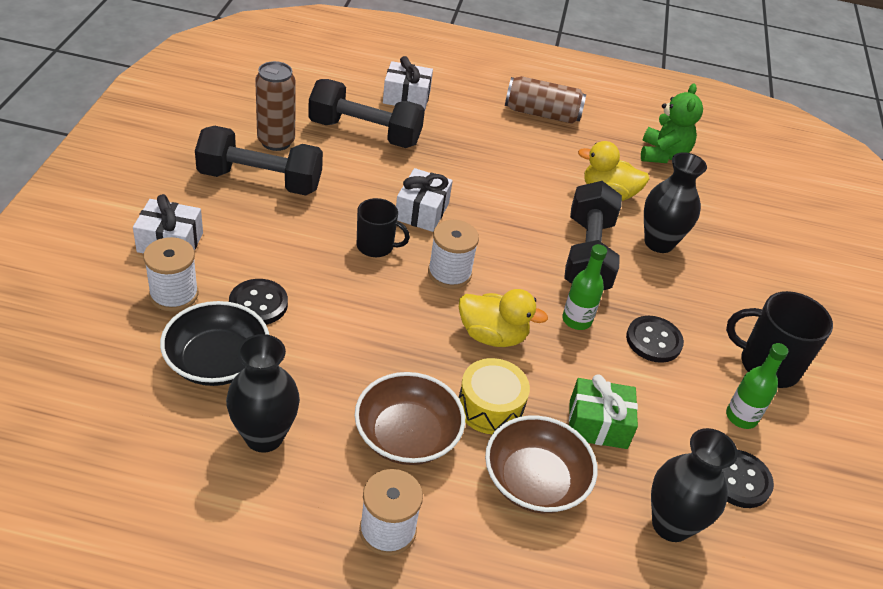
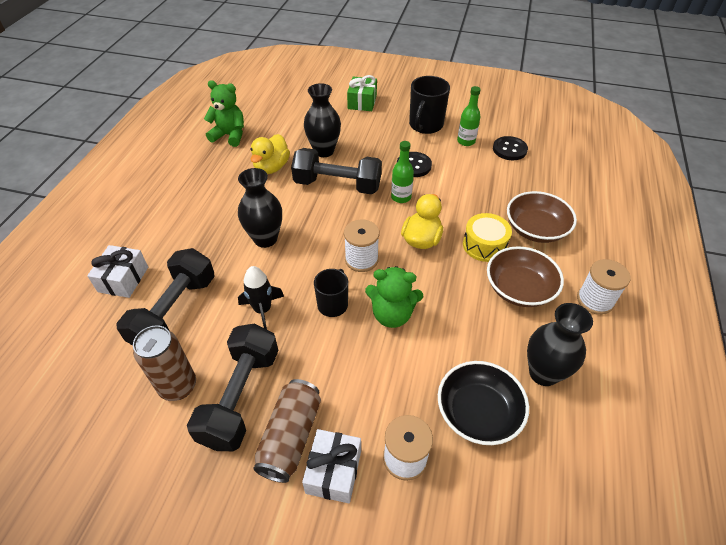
camera: 80 degrees left, 5 degrees up
black button [229,279,288,325] -> none
white gift [396,168,453,232] -> none
brown can [505,76,586,124] -> brown can moved to [253,379,321,483]
green gift [569,374,638,449] -> green gift moved to [347,75,377,111]
black vase [651,428,738,542] -> black vase moved to [238,168,282,248]
none -> black rocket [238,266,284,330]
none -> green teddy bear [365,266,423,328]

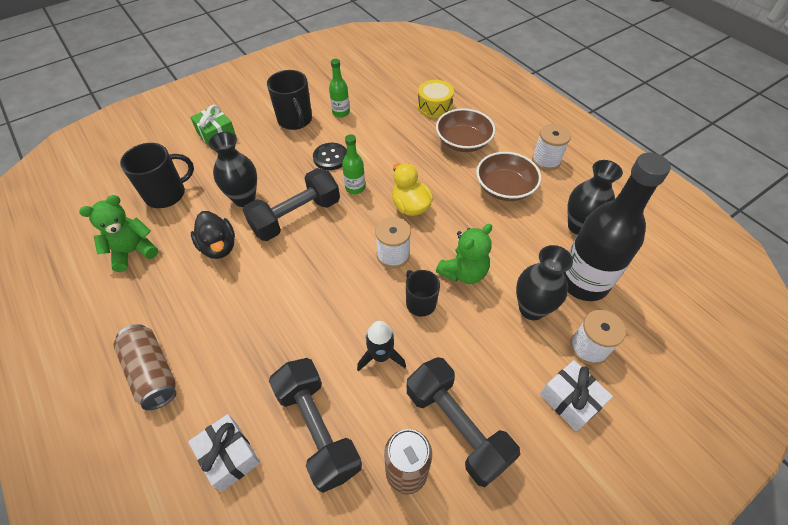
camera: 50 degrees left, 5 degrees up
black vase [238,168,282,248] -> black vase moved to [516,245,573,320]
yellow duck [250,134,290,174] -> black duck [191,211,235,259]
brown can [253,379,321,483] -> brown can moved to [113,324,176,410]
black bowl [438,361,529,445] -> black bottle [563,153,671,301]
yellow drum [463,213,512,262] -> yellow drum moved to [418,80,454,118]
black button [493,136,528,160] -> none
none -> black mug [120,143,194,208]

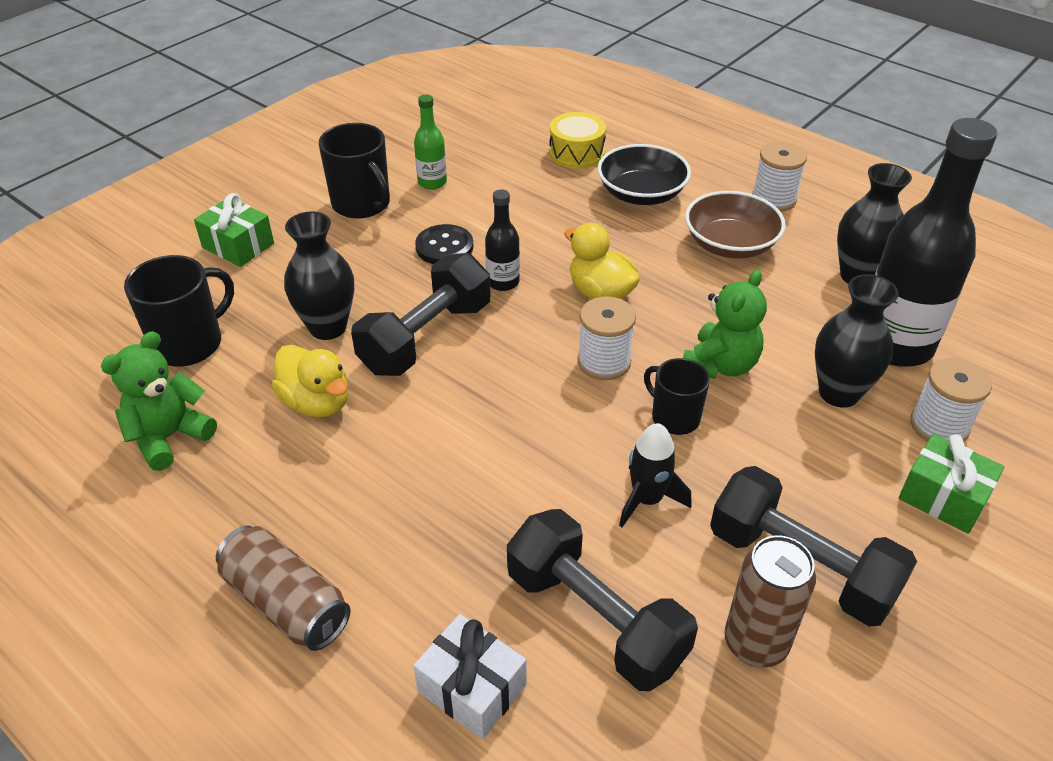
camera: 15 degrees left, 10 degrees down
black duck [191,211,235,259] -> yellow duck [272,345,348,417]
green bottle [342,134,365,194] -> black bottle [485,189,520,291]
brown bowl [436,108,495,152] -> black bowl [598,144,691,205]
white gift [540,360,613,431] -> green gift [899,434,1005,534]

